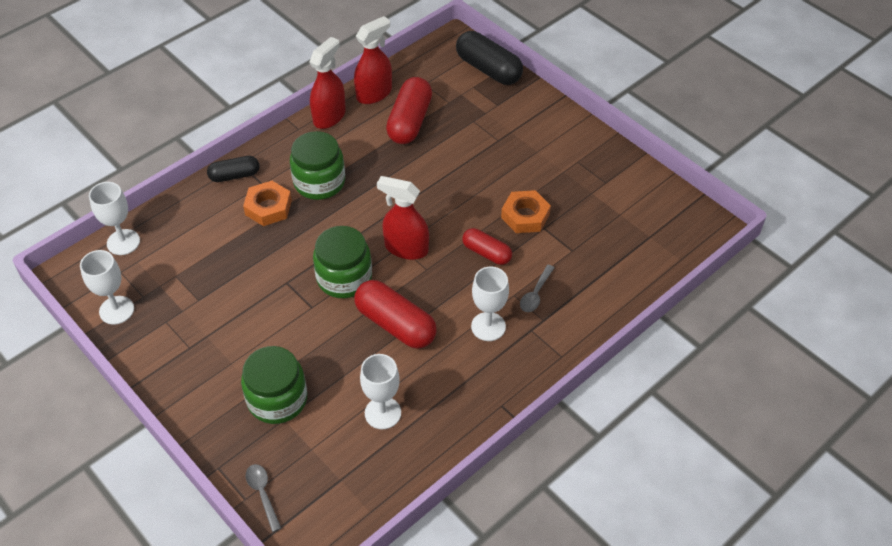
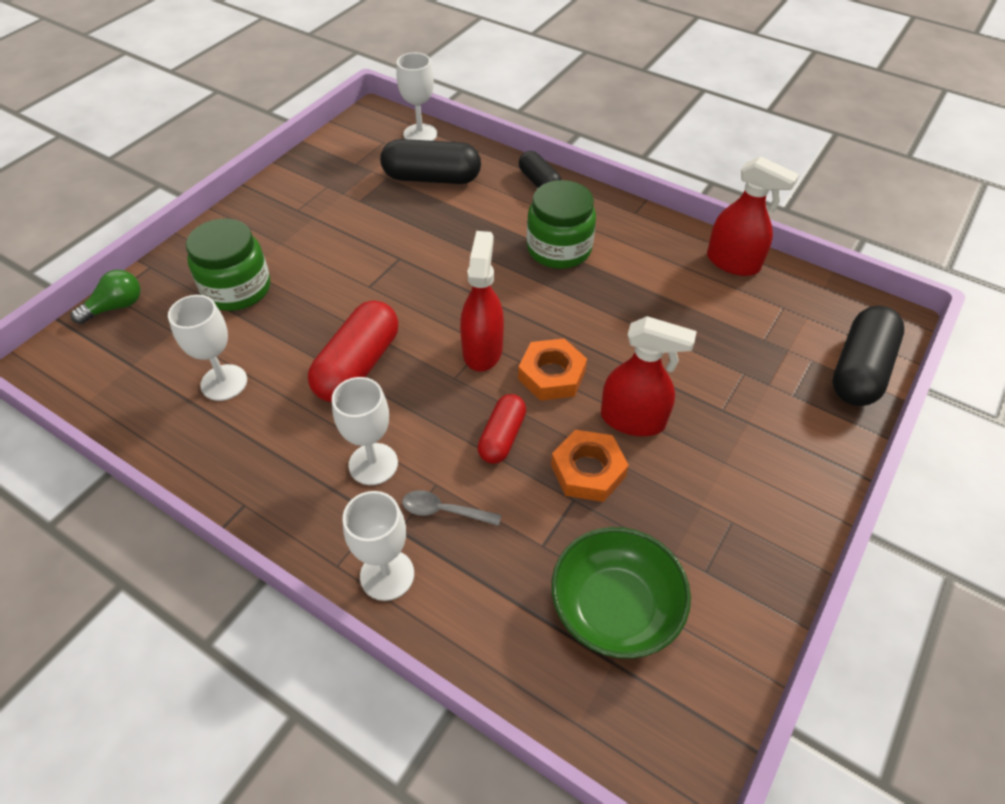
camera: 75 degrees right, 0 degrees up
white goblet [80,250,134,325] -> white goblet moved to [343,491,414,601]
orange nut [243,181,292,226] -> orange nut moved to [518,338,587,401]
grey spoon [246,464,281,532] -> green light bulb [71,270,140,324]
red spray bottle [310,37,346,129] -> red spray bottle moved to [601,316,697,436]
green jar [313,226,372,298] -> none
red capsule [386,77,432,144] -> none
none -> black capsule [380,139,481,184]
none -> green bowl [551,527,691,659]

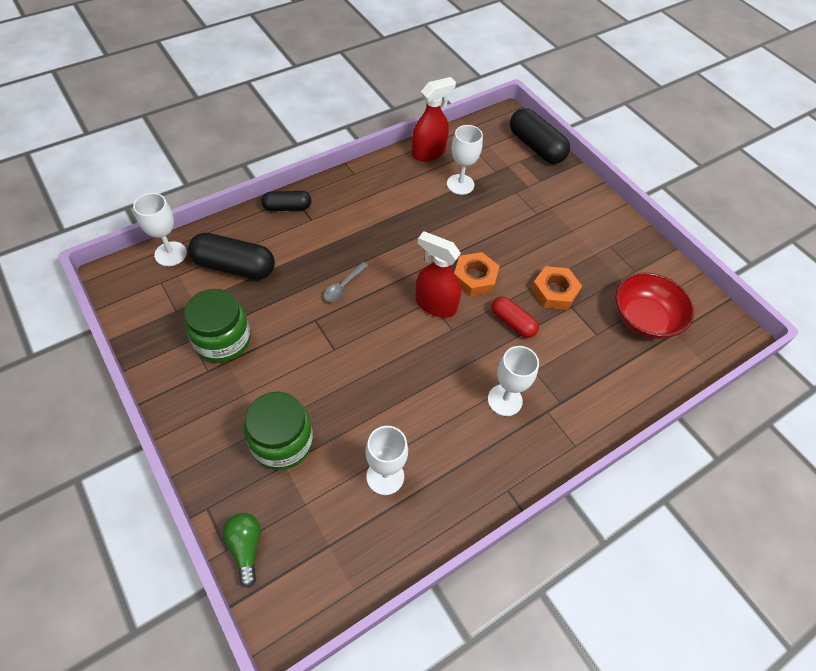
camera: 70 degrees left, 5 degrees up
red capsule [308,301,398,402] -> none
white goblet [343,491,414,601] -> white goblet moved to [447,125,483,195]
black capsule [380,139,481,184] -> black capsule turned 75 degrees clockwise [188,233,275,280]
grey spoon [402,490,501,526] -> grey spoon moved to [323,262,368,302]
green jar [527,180,596,269] -> green jar moved to [184,289,251,363]
green bowl [551,527,691,659] -> red bowl [615,272,694,339]
red spray bottle [601,316,697,436] -> none

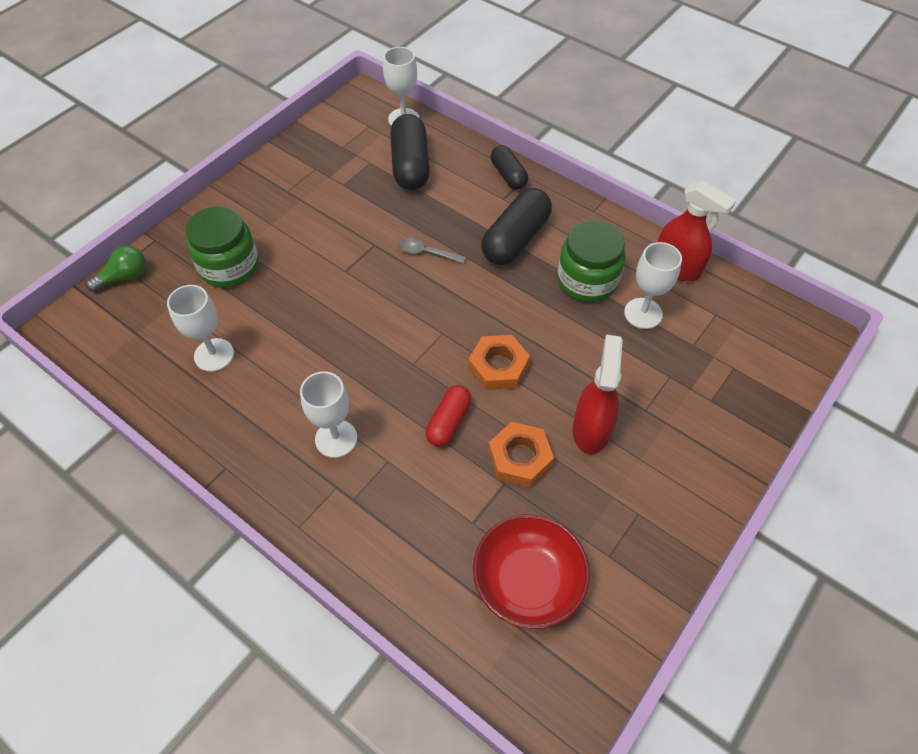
camera: 75 degrees right, 0 degrees up
green jar [184,289,251,363] -> green jar moved to [557,220,626,302]
red spray bottle [415,231,461,318] -> red spray bottle moved to [573,334,623,454]
black capsule [510,108,570,164] -> black capsule moved to [481,188,552,265]

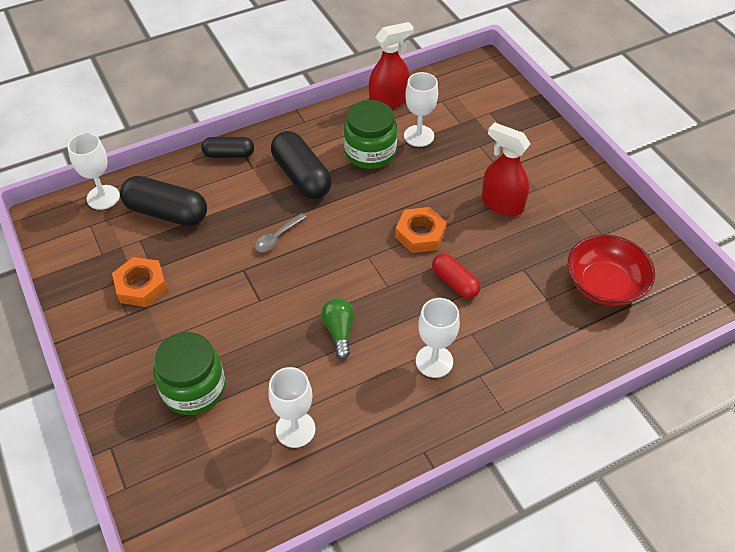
camera: 65 degrees left, 5 degrees down
green light bulb [86,246,146,292] -> green light bulb moved to [321,298,355,359]
orange nut [488,422,554,487] -> orange nut moved to [112,257,167,307]

